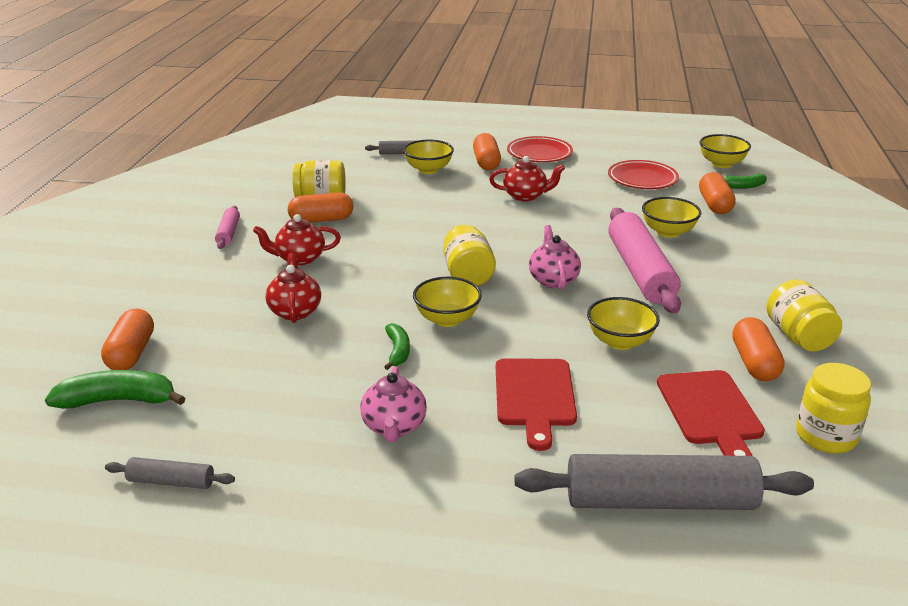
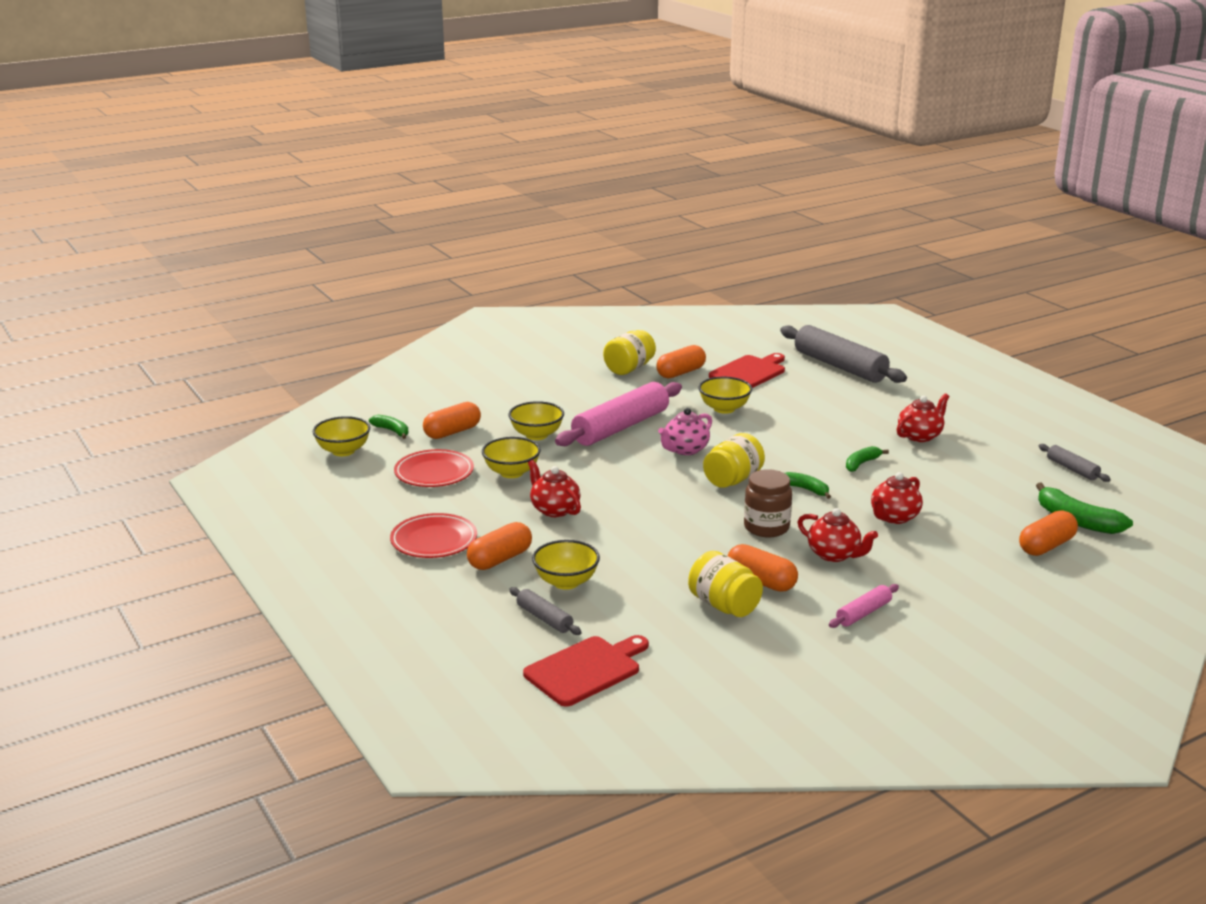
camera: 130 degrees left, 5 degrees down
pink teapot [360,367,427,442] -> red teapot [897,393,949,442]
yellow bowl [413,277,482,327] -> yellow bowl moved to [482,437,541,478]
red cutting board [496,358,577,451] -> red cutting board moved to [523,635,649,707]
yellow jar [796,363,871,453] -> none
none -> brown jar [744,469,792,537]
none -> green banana [785,472,831,499]

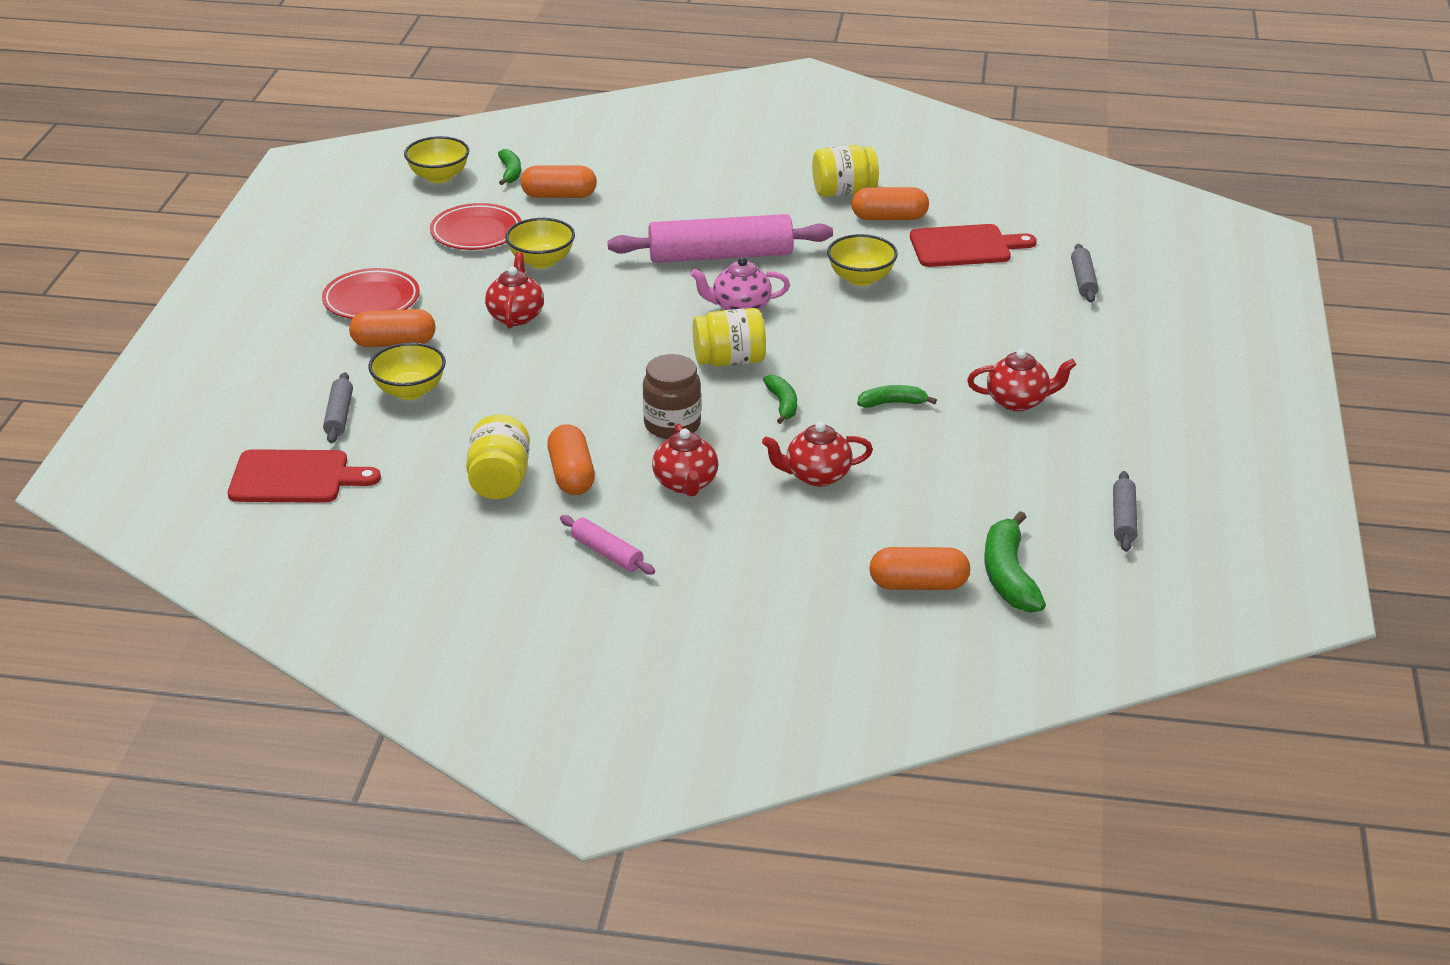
camera: 40 degrees right, 10 degrees up
yellow bowl [508,401,564,440] -> none
grey rolling pin [780,325,907,383] -> grey rolling pin [1071,244,1099,303], size x0.47
pink rolling pin [829,584,899,628] -> pink rolling pin turned 45 degrees clockwise [560,515,655,575]

